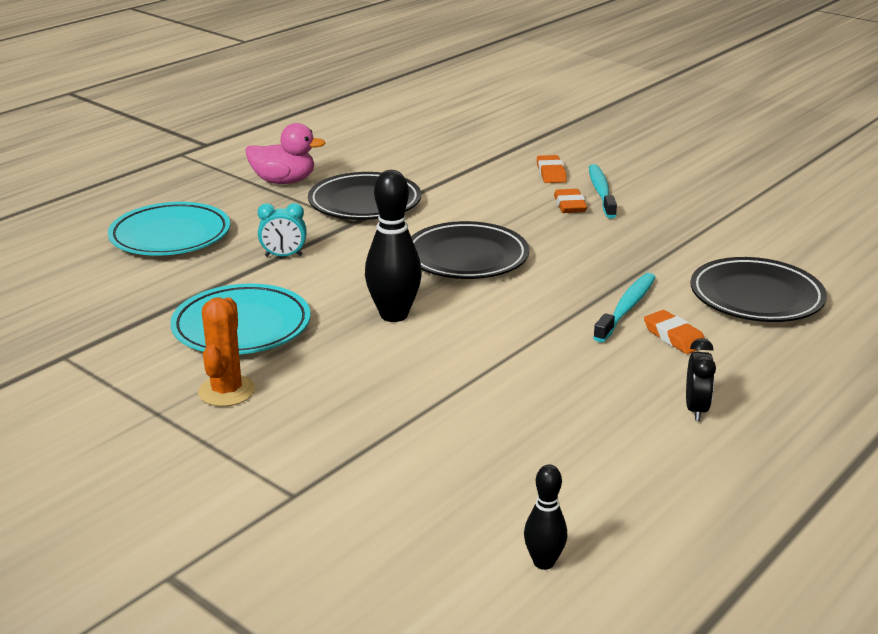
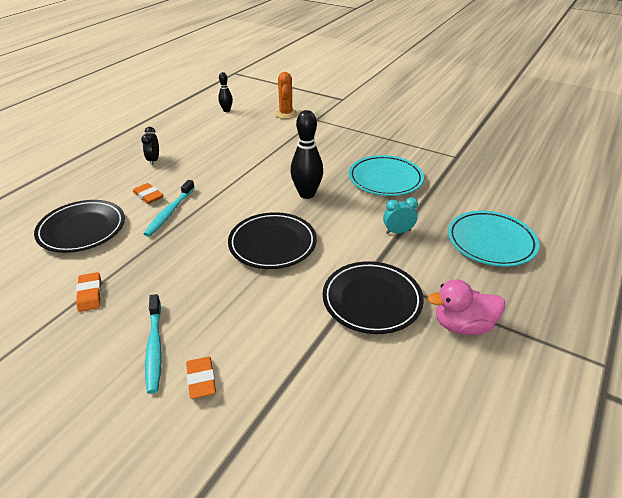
camera: 170 degrees right, 10 degrees up
orange cactus [198,297,255,406] -> orange cactus moved to [275,72,297,119]
orange eraser [554,189,587,213] -> orange eraser moved to [76,272,102,312]

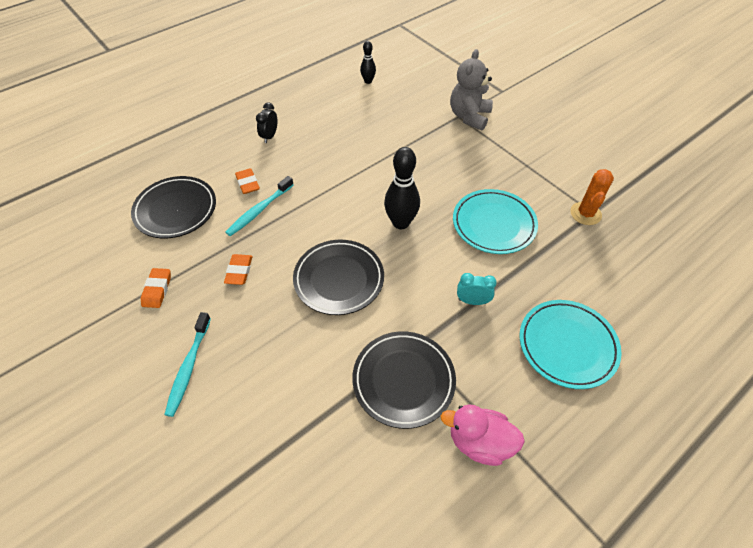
camera: 20 degrees right, 15 degrees up
orange eraser [186,357,216,399] -> orange eraser moved to [224,254,252,285]
orange cactus [275,72,297,119] -> orange cactus moved to [570,169,614,225]
none -> grey teddy bear [450,49,493,131]

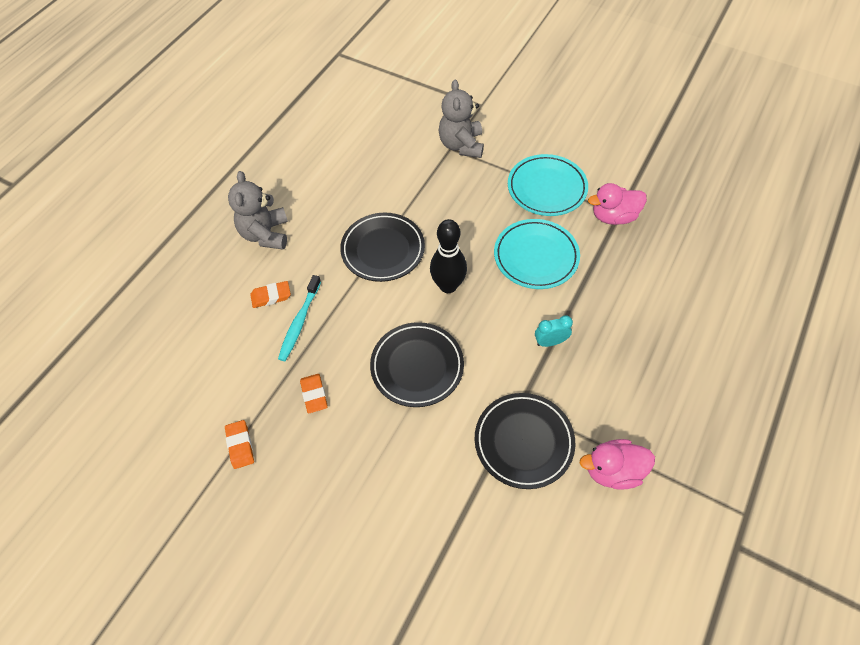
camera: 20 degrees left, 5 degrees up
black plate [131,176,216,238] -> black plate moved to [340,213,425,282]
turquoise toothbrush [164,312,211,417] -> none
orange eraser [235,168,260,194] -> orange eraser turned 60 degrees counterclockwise [250,281,291,308]
black clock [256,103,278,143] -> grey teddy bear [228,171,288,250]
black bowling pin [360,41,376,84] -> none
turquoise plate [520,300,622,389] -> turquoise plate moved to [508,154,588,216]
orange cactus [570,169,614,225] -> pink duck [588,183,647,225]

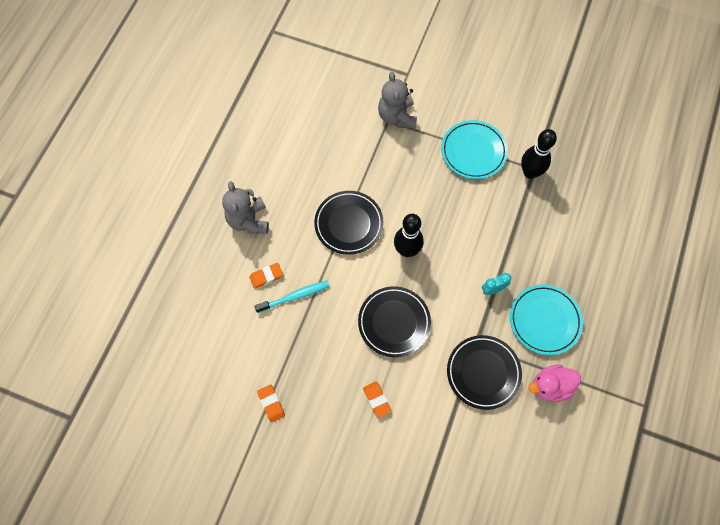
camera: 10 degrees left, 10 degrees up
turquoise toothbrush [278,275,321,361] -> turquoise toothbrush turned 120 degrees counterclockwise [254,281,329,313]
orange eraser [300,374,328,414] -> orange eraser moved to [363,381,391,418]
turquoise plate [494,219,580,289] -> turquoise plate moved to [510,285,583,355]
pink duck [588,183,647,225] -> black bowling pin [521,129,557,179]

